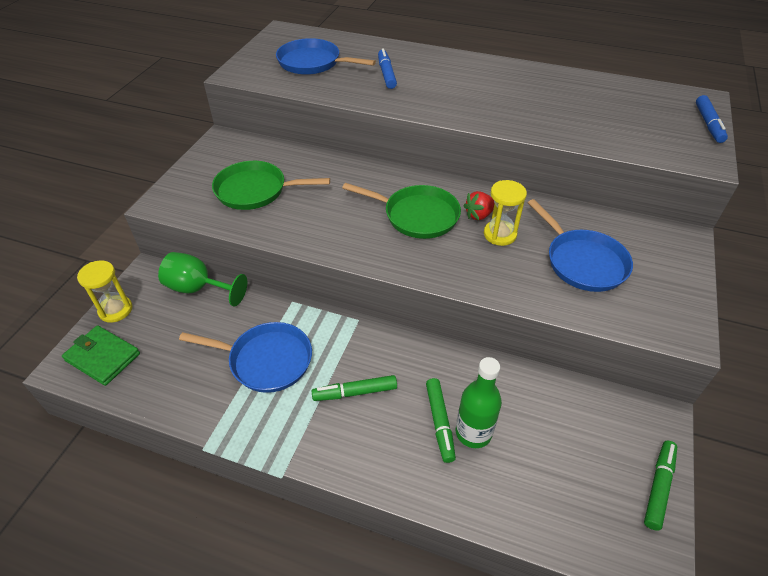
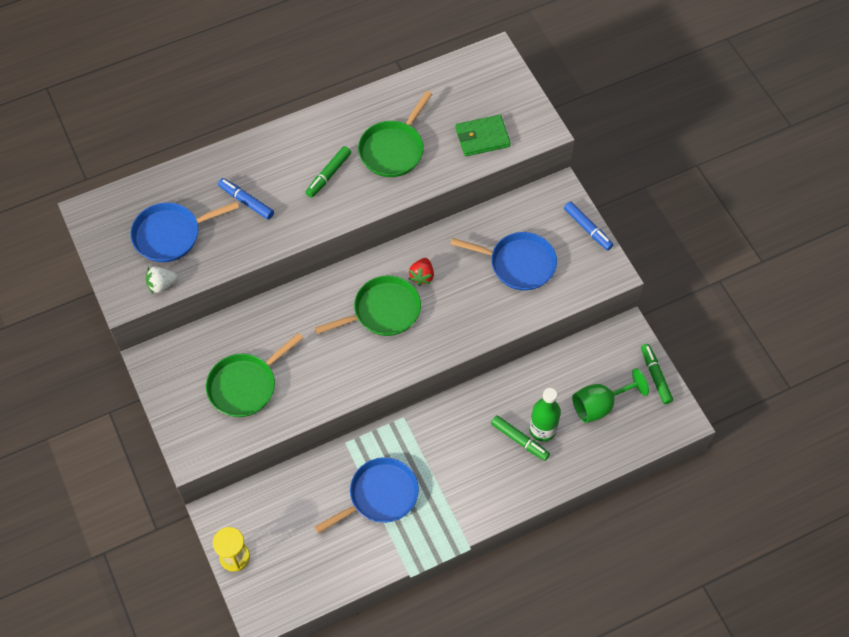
camera: 45 degrees left, 15 degrees up
green wallet [62,325,140,386] -> green wallet moved to [456,115,511,156]
green goblet [158,252,247,306] -> green goblet moved to [572,368,649,423]
green marker [311,375,397,401] -> green marker moved to [305,146,351,198]
yellow hourglass [484,180,527,246] -> none
blue marker [696,95,728,143] -> blue marker moved to [564,201,613,250]
none -> white strawberry [146,266,177,294]
none -> green pan [358,91,432,177]

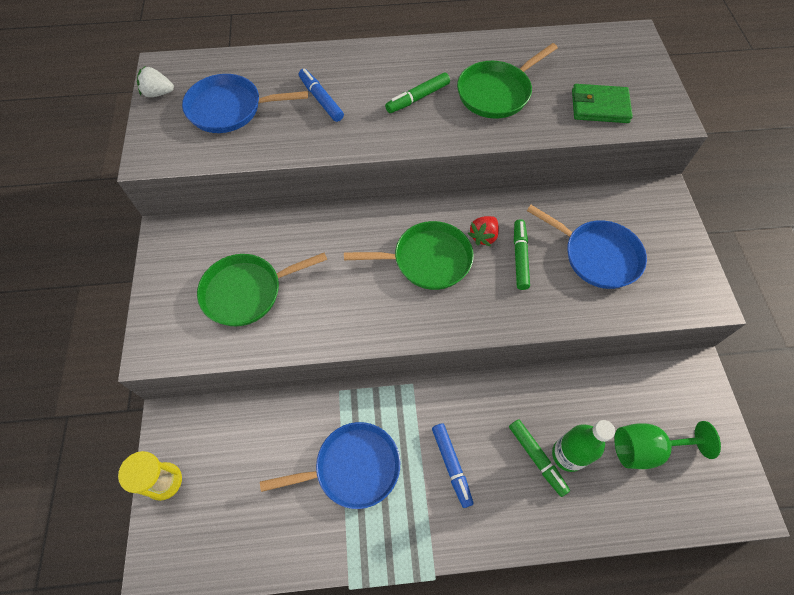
camera: 20 degrees right, 0 degrees up
white strawberry [146,266,177,294] -> white strawberry moved to [137,66,174,97]
blue marker [564,201,613,250] -> blue marker moved to [432,424,474,508]
green marker [641,344,673,404] -> green marker moved to [514,219,530,290]

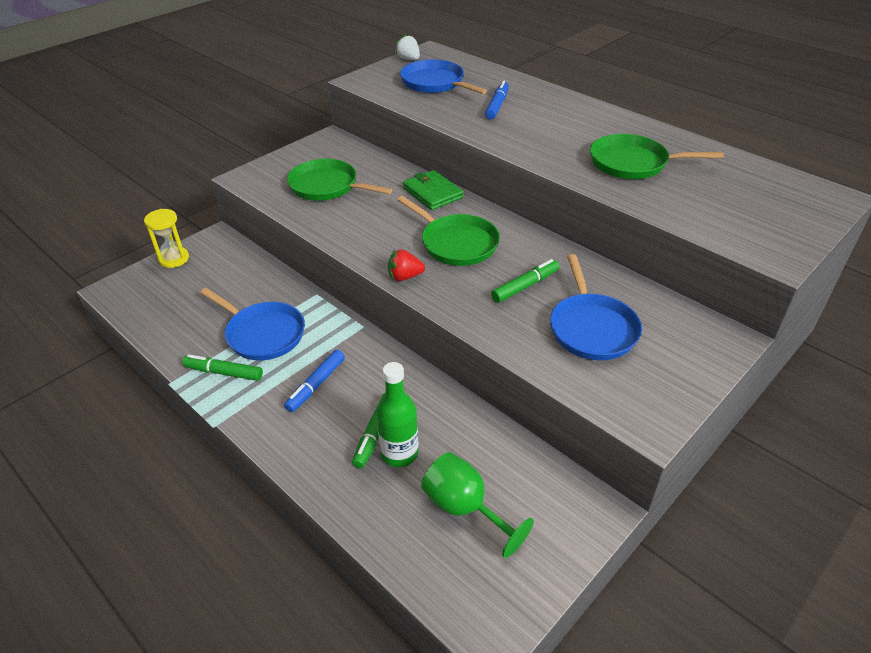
camera: 50 degrees right, 20 degrees down
green marker [385,73,450,113] -> green marker moved to [182,354,263,381]
red strawberry [468,216,499,246] -> red strawberry moved to [388,249,425,281]
green wallet [572,84,633,123] -> green wallet moved to [403,170,463,210]

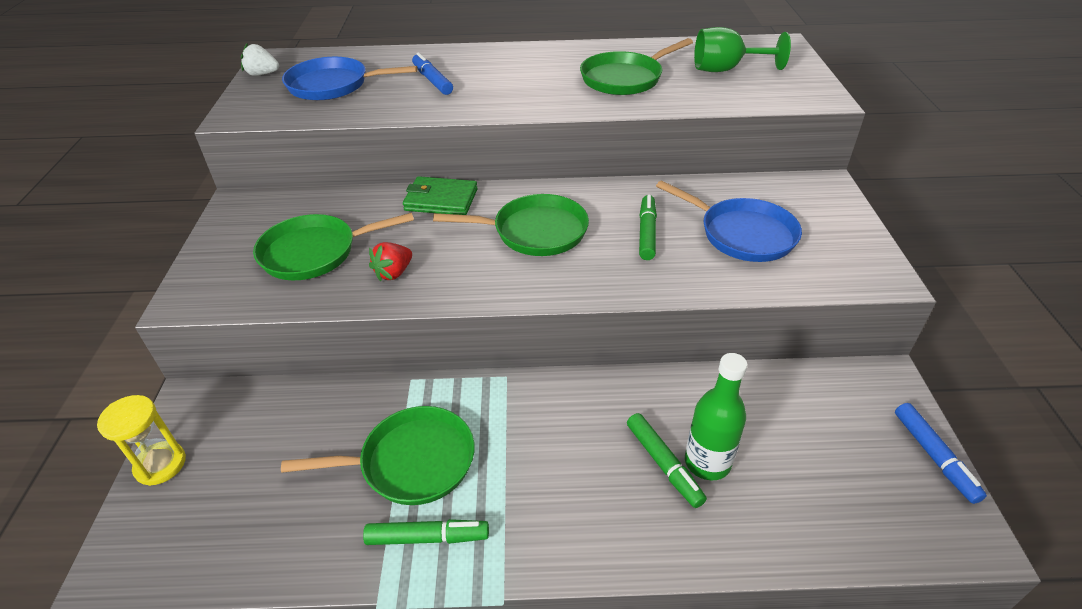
camera: 45 degrees left, 0 degrees up
green marker [182,354,263,381] -> green marker turned 150 degrees counterclockwise [363,519,489,545]
blue pan [200,288,305,360] -> green pan [281,406,475,505]
blue marker [284,350,345,412] -> blue marker moved to [895,403,987,504]
red strawberry [388,249,425,281] -> red strawberry moved to [369,242,412,281]
green goblet [421,452,534,558] -> green goblet moved to [694,27,791,72]

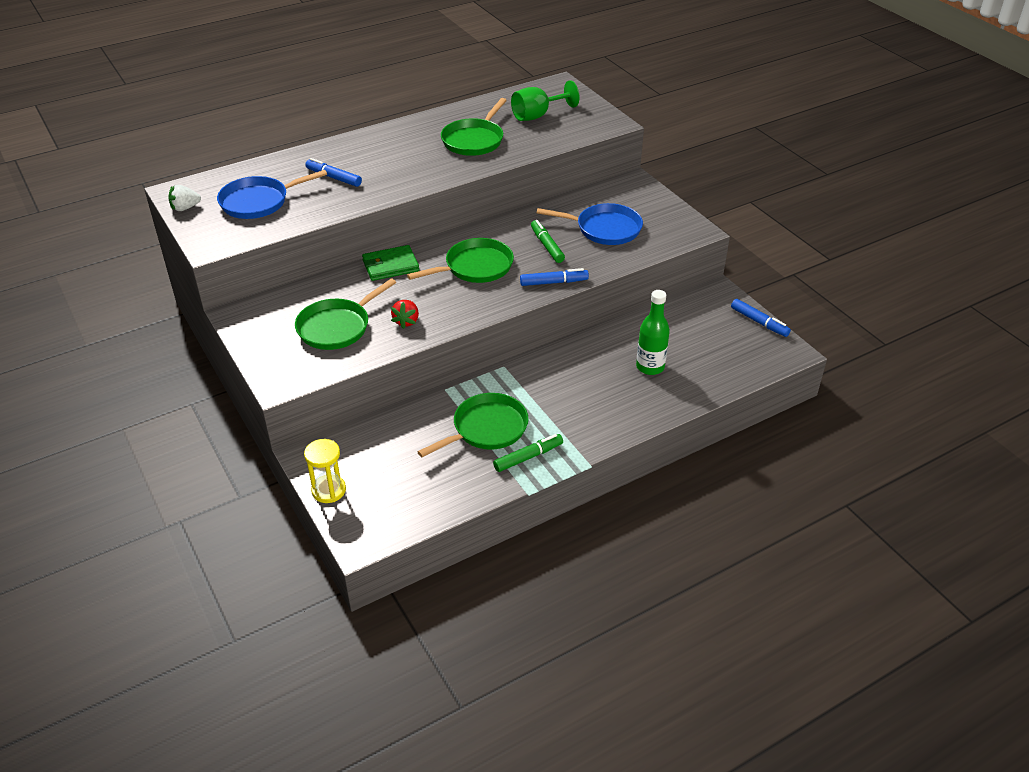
camera: 30 degrees left, 0 degrees up
green marker [627,413,707,508] -> none
none -> blue marker [520,268,589,286]

